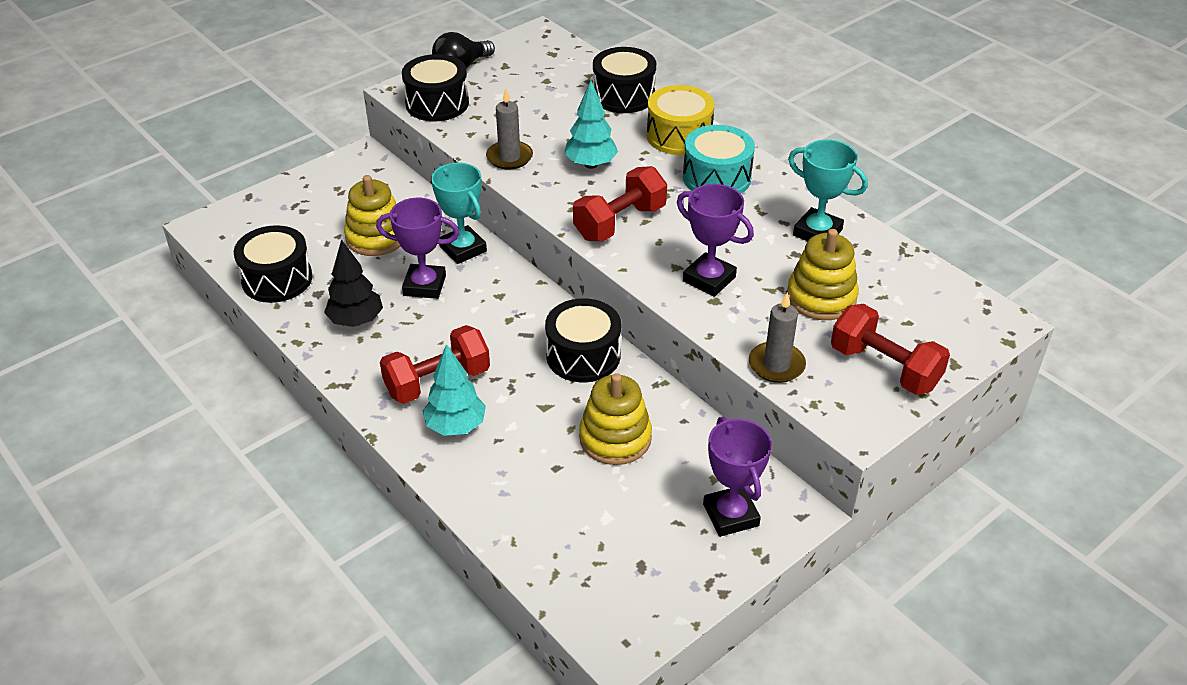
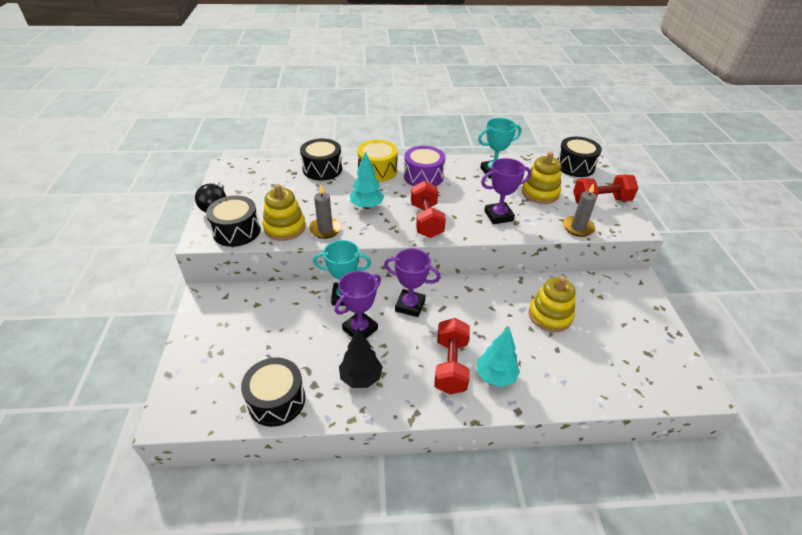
camera: 55 degrees left, 0 degrees up
yellow stacking toy [344,175,400,256] -> yellow stacking toy moved to [262,184,306,241]
black drum [545,298,621,382] -> black drum moved to [557,137,602,177]
turquoise drum [683,125,755,194] -> purple drum [404,146,445,186]
purple trophy [703,416,772,537] -> purple trophy moved to [384,249,441,317]

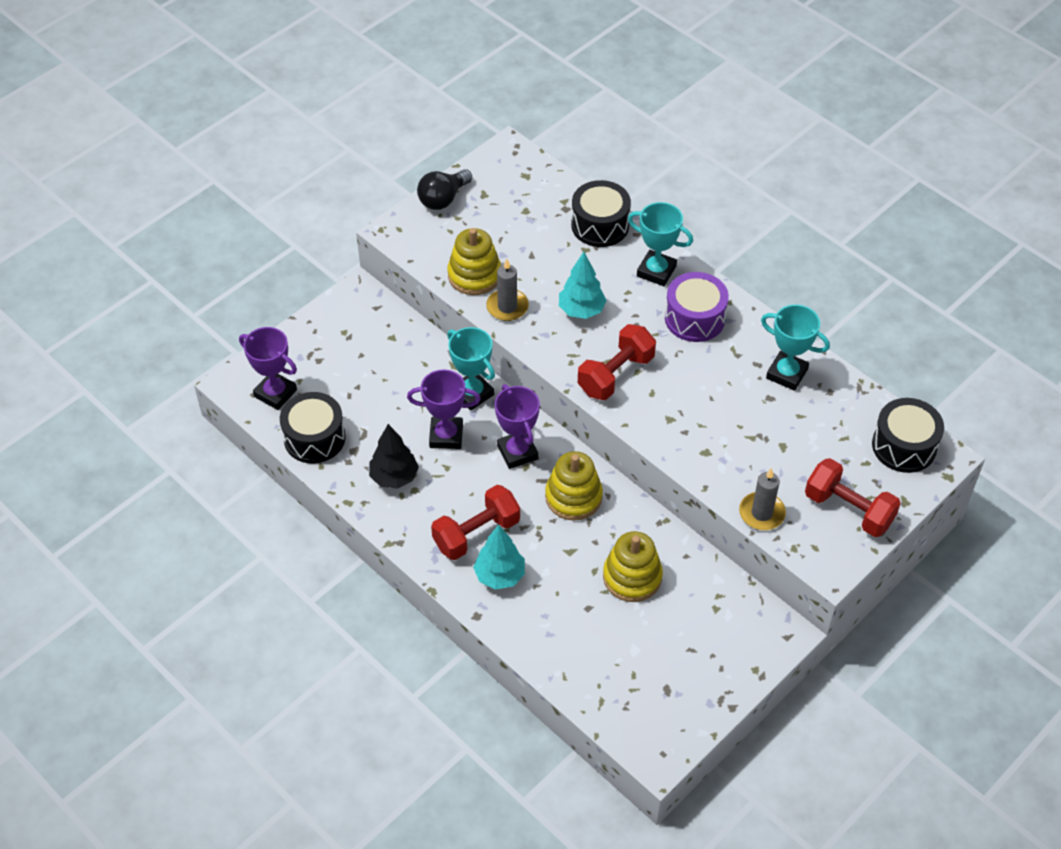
camera: 50 degrees right, 10 degrees up
black drum [206,196,261,247] -> none
yellow drum [357,140,398,182] -> turquoise trophy [628,202,693,286]
purple trophy [481,158,531,224] -> purple trophy moved to [239,327,297,410]
yellow stacking toy [522,152,561,204] -> yellow stacking toy moved to [545,451,603,521]

